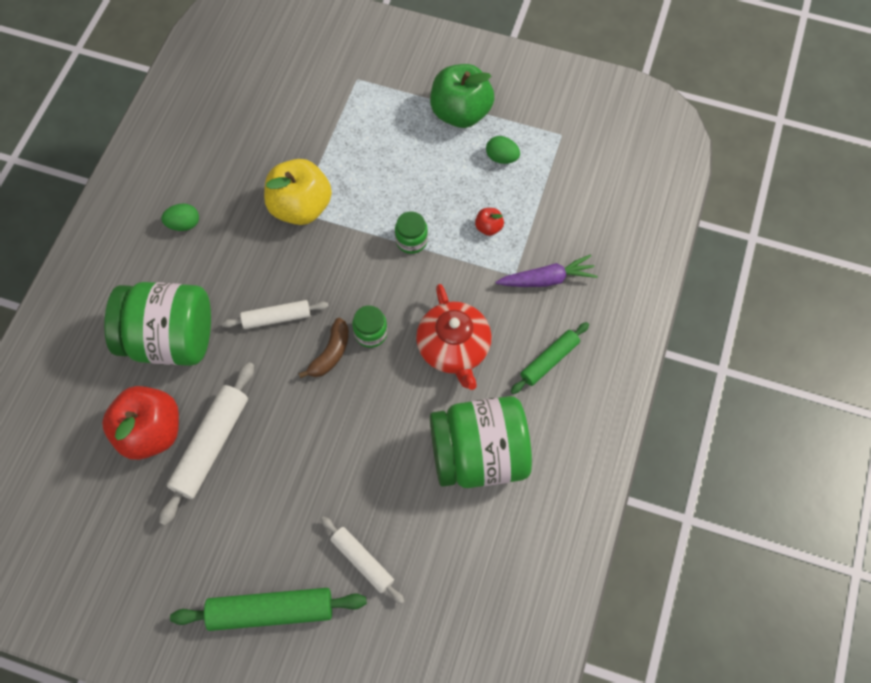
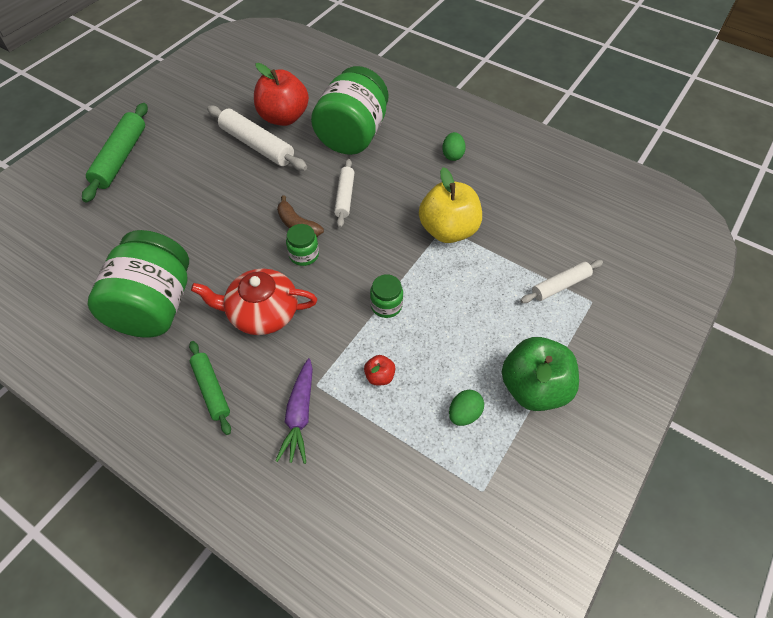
camera: 105 degrees right, 10 degrees down
white rolling pin [321,516,405,604] -> white rolling pin moved to [520,260,603,303]

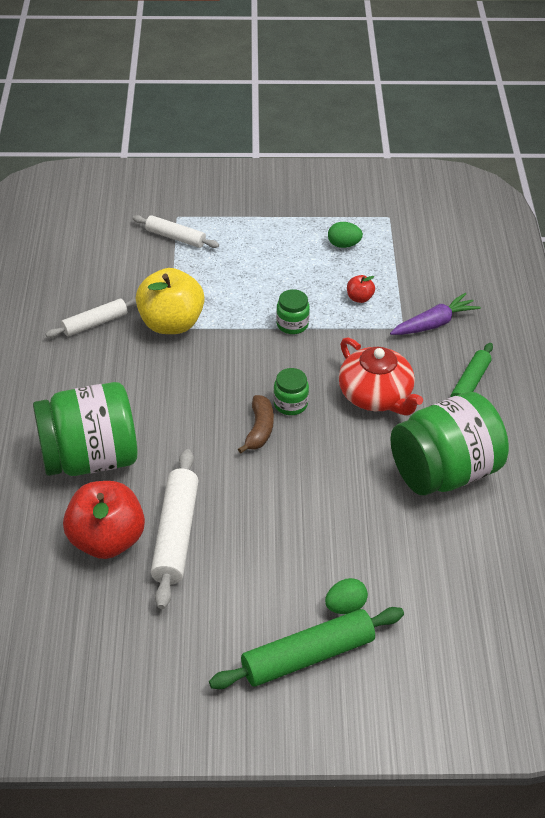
camera: 125 degrees left, 10 degrees down
white rolling pin [334,159,355,228] -> white rolling pin moved to [46,298,137,338]
green egg [442,132,466,161] -> green egg moved to [325,578,368,614]
green apple [502,337,579,411] -> none

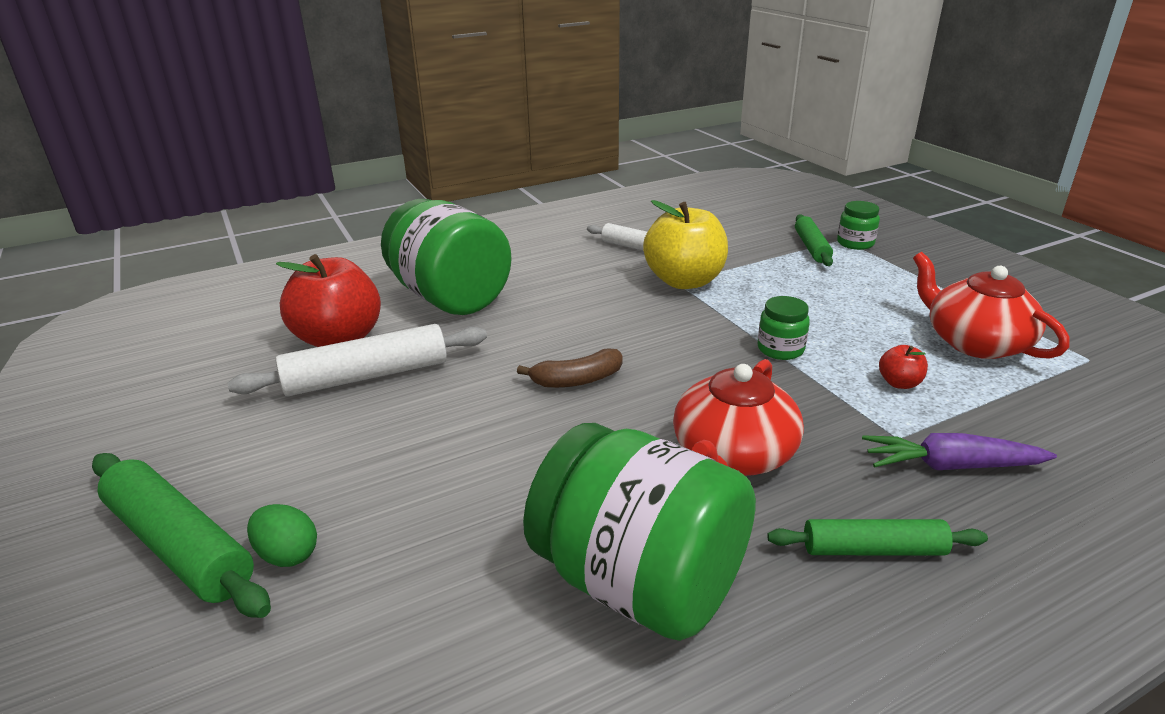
camera: 65 degrees right, 15 degrees down
white rolling pin [132,215,219,248] -> green rolling pin [795,214,833,266]
green jar [273,368,309,415] -> green jar moved to [837,201,880,250]
green egg [328,222,363,248] -> red teapot [913,252,1069,359]
purple carrot [390,293,481,335] -> purple carrot turned 150 degrees clockwise [862,433,1057,470]

